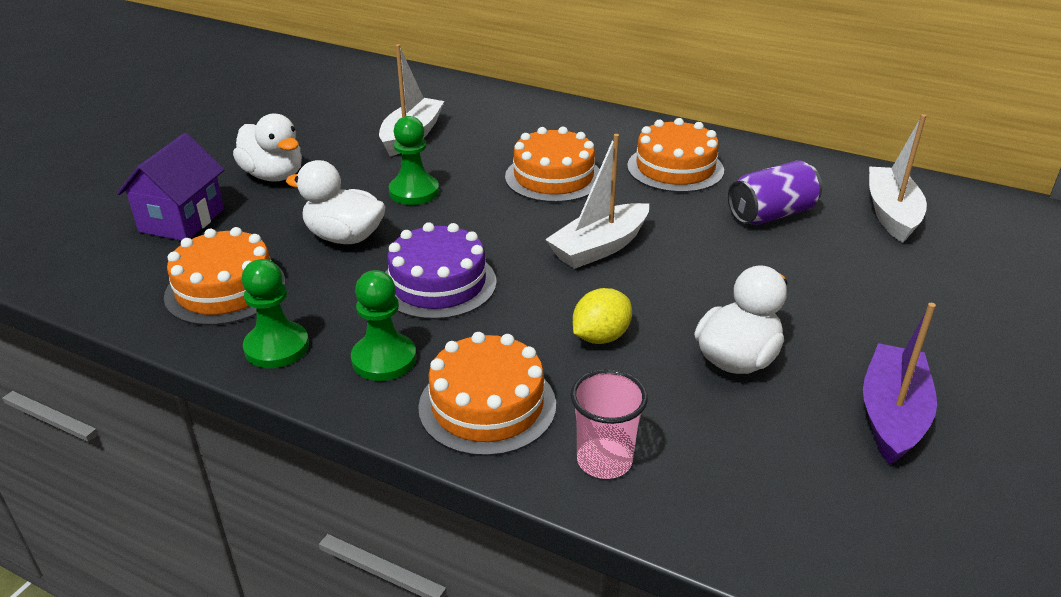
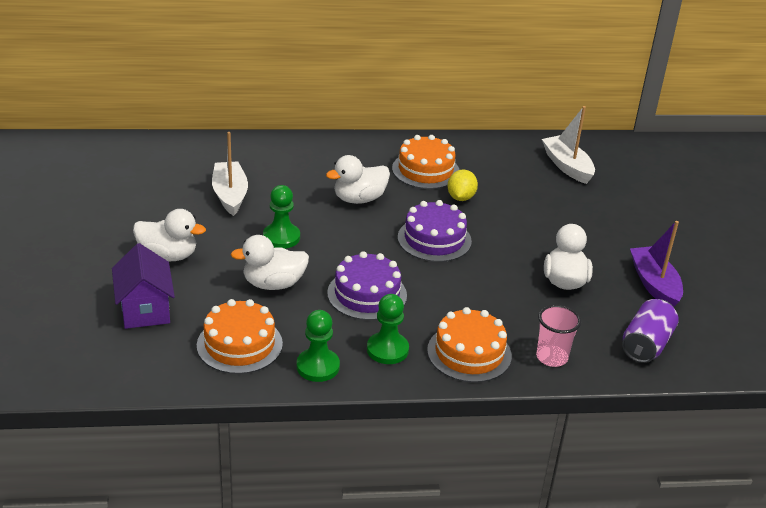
camera: 35 degrees left, 0 degrees up
orange cake [505,127,600,203] -> white duck [326,155,390,204]
white boat [545,134,649,269] -> purple cake [398,200,472,262]
yellow lemon [573,288,632,344] -> yellow lemon moved to [447,169,478,201]
purple can [728,160,822,225] -> purple can moved to [622,299,679,363]

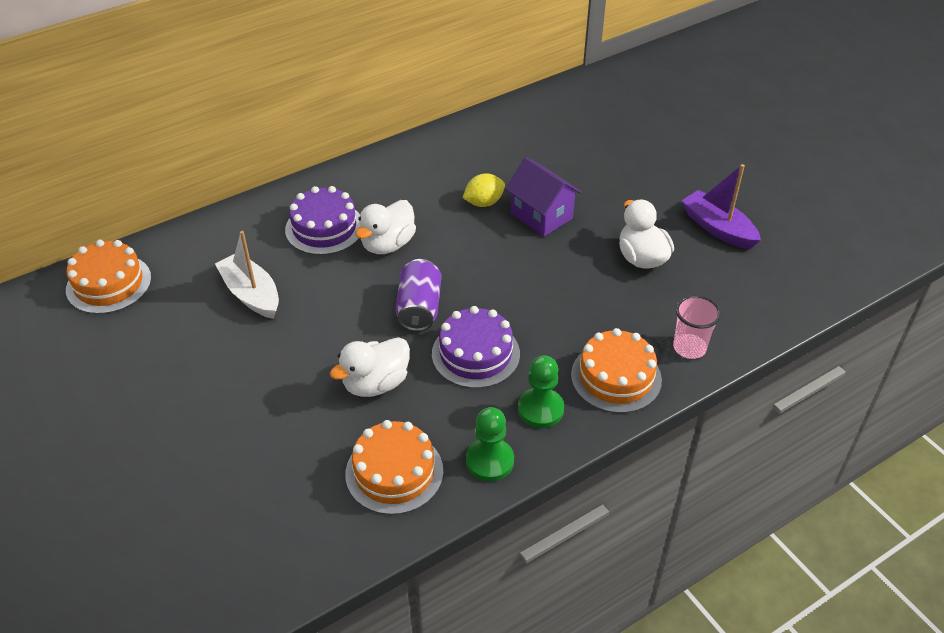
camera: 25 degrees left, 10 degrees up
purple house [112,243,175,329] -> purple house moved to [505,157,582,237]
white duck [133,209,206,261] -> none
green pawn [263,185,300,249] -> none
orange cake [392,135,460,189] -> orange cake moved to [66,240,151,314]
purple cake [398,200,472,262] -> purple cake moved to [285,186,360,255]
yellow lemon [447,169,478,201] -> yellow lemon turned 75 degrees clockwise [463,173,505,207]
white boat [542,106,595,184] -> none
purple can [622,299,679,363] -> purple can moved to [395,259,441,331]

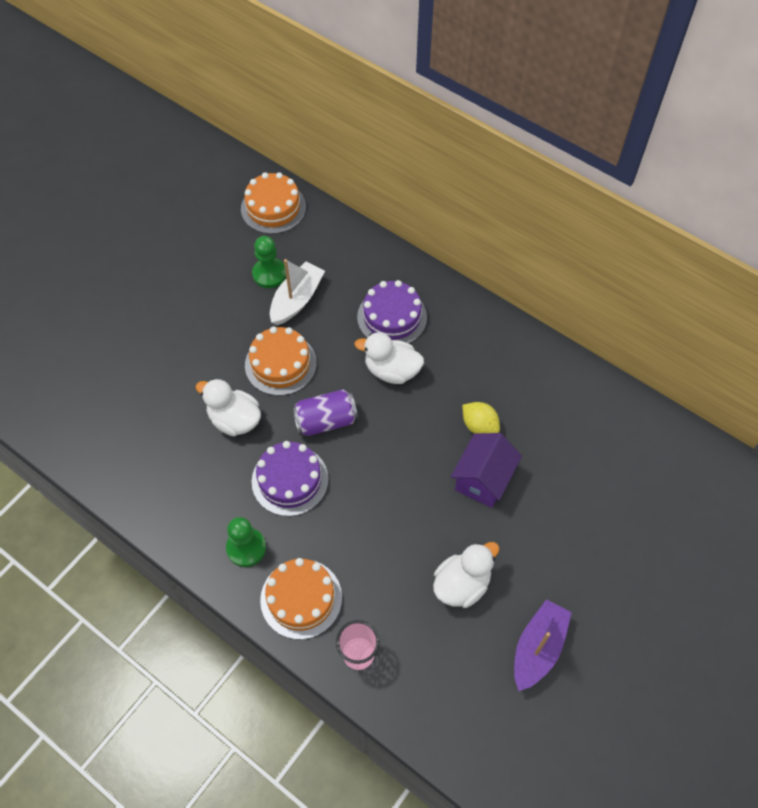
camera: 70 degrees right, 15 degrees up
orange cake [345,420,443,515] -> orange cake moved to [245,327,317,396]
green pawn [466,407,514,481] -> green pawn moved to [252,236,286,288]

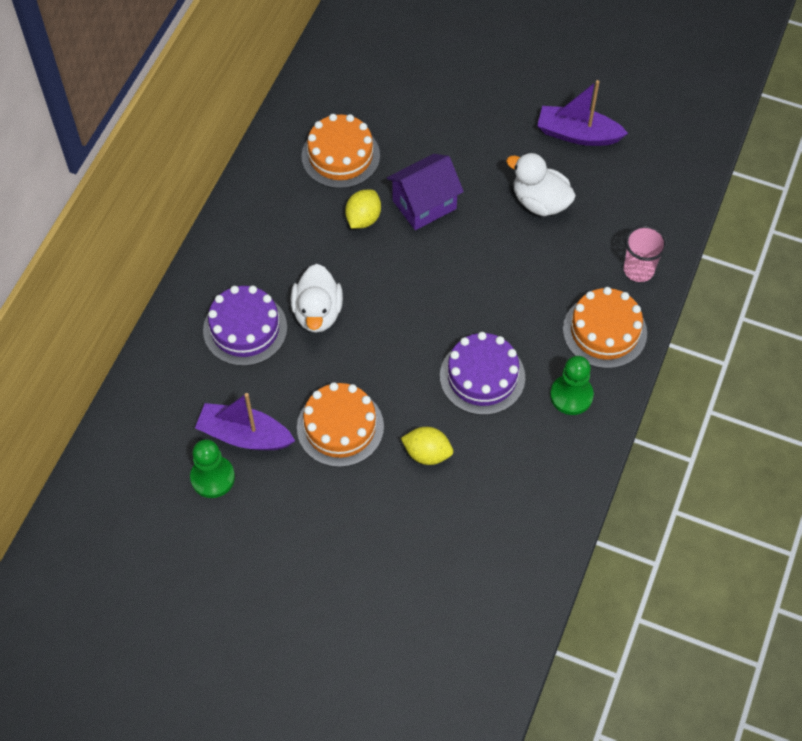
camera: 105 degrees left, 0 degrees up
white duck [196,379,261,437] -> yellow lemon [401,427,453,465]
orange cake [241,172,306,234] -> orange cake moved to [301,114,380,189]
white boat [270,259,325,325] -> purple boat [195,393,295,450]
purple can [292,389,358,436] -> none
purple house [451,433,522,508] -> purple house turned 45 degrees counterclockwise [387,154,464,230]

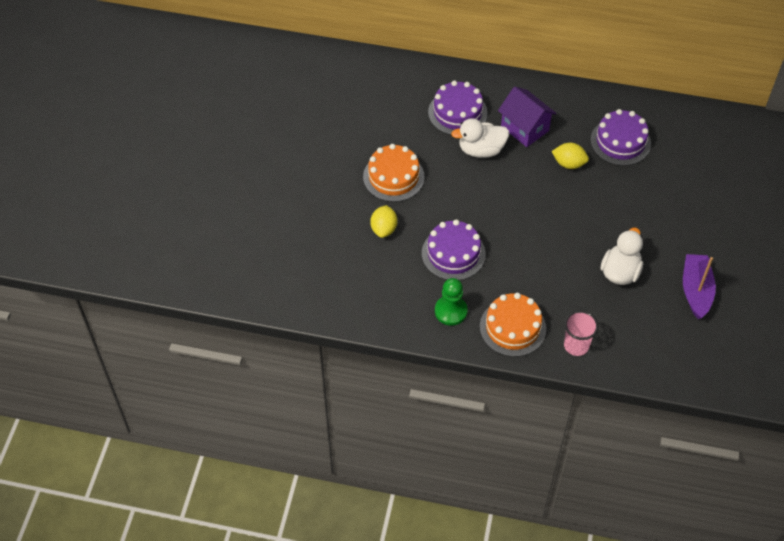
camera: 80 degrees right, 5 degrees down
green pawn [190,439,235,498] -> none
purple boat [195,393,295,450] -> none
orange cake [301,114,380,189] -> purple cake [591,109,651,166]
purple house [387,154,464,230] -> purple house moved to [498,87,557,147]

